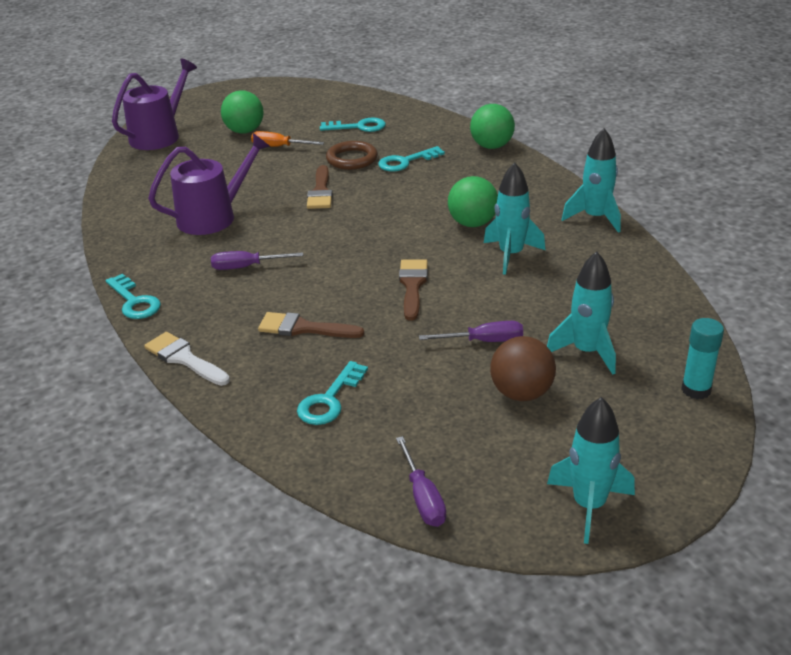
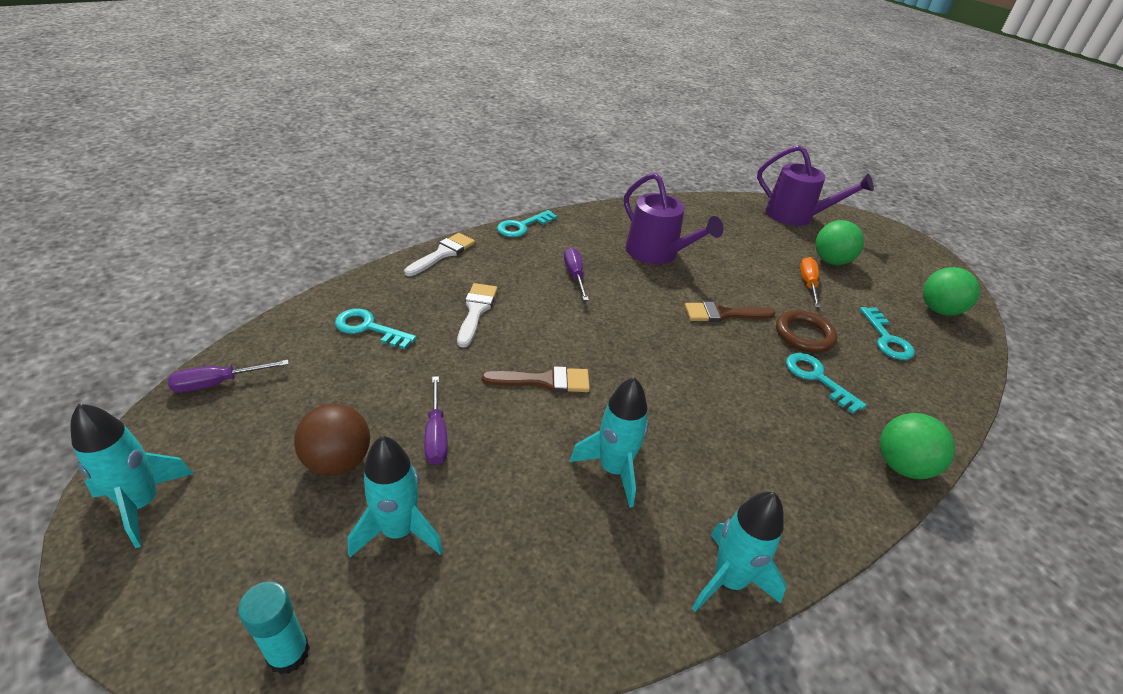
camera: 80 degrees right, 5 degrees up
brown brush [258,312,364,338] -> white brush [457,283,497,347]
green ball [448,176,498,227] -> green ball moved to [923,267,980,316]

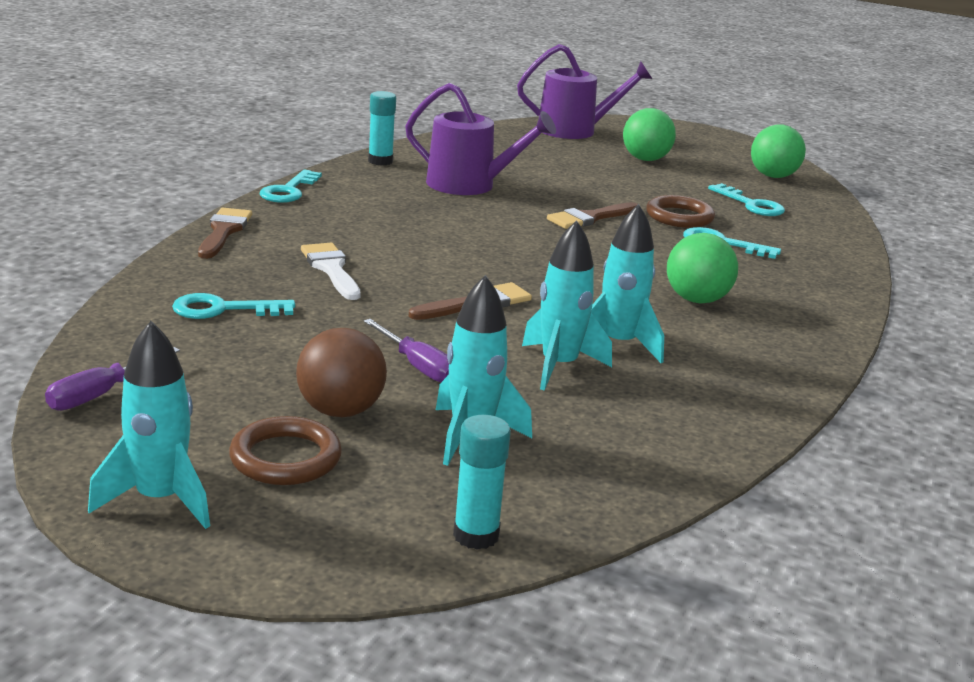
camera: 30 degrees left, 15 degrees down
white brush [404,233,475,276] -> brown brush [198,208,252,259]
purple screwdriver [564,247,589,301] -> none
turquoise rocket [692,492,787,612] -> turquoise rocket moved to [522,220,612,391]
orange screwdriver [800,257,821,308] -> none
green ball [880,413,955,479] -> green ball moved to [667,233,738,304]
none -> brown ring [229,416,342,485]
none -> turquoise glue stick [368,91,396,165]

